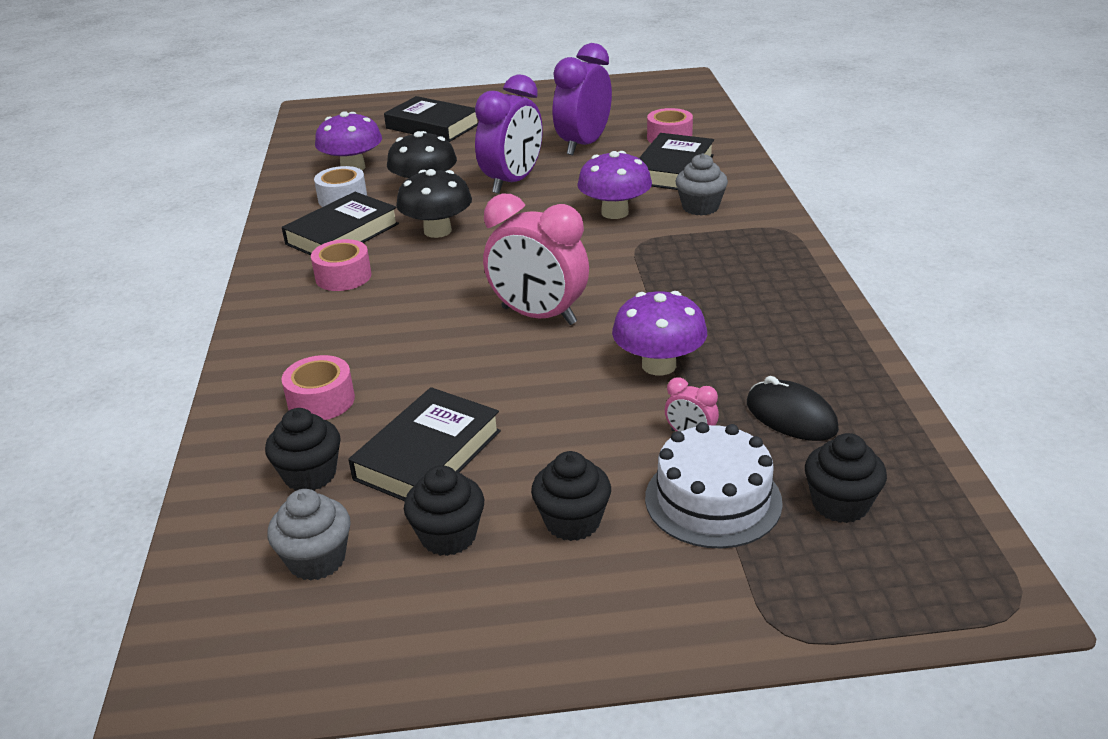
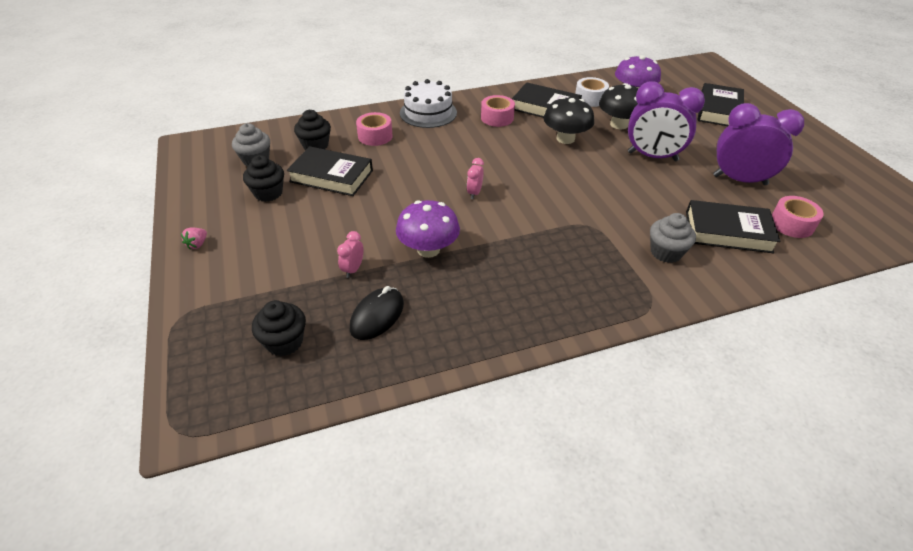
camera: 75 degrees right, 10 degrees up
pink clock [483,193,589,325] -> pink clock [467,158,484,199], size x0.43
black cupcake [531,451,611,541] -> none
purple mushroom [577,151,652,219] -> none
white cake [645,422,783,549] -> white cake moved to [400,79,457,128]
none -> pink strawberry [181,228,207,249]

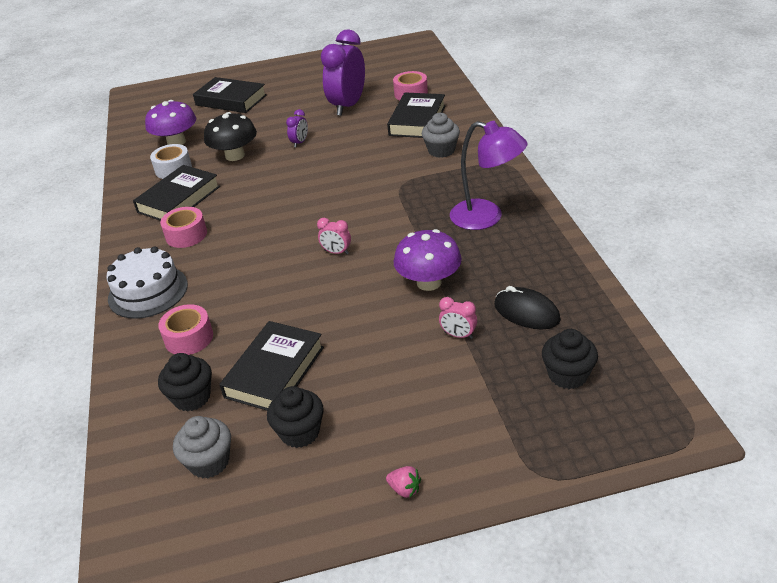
camera: 80 degrees left, 5 degrees down
black mushroom [543,97,594,144] -> none
purple clock [628,81,705,161] -> purple clock [286,109,308,148], size x0.43
none -> purple lamp [450,121,527,230]

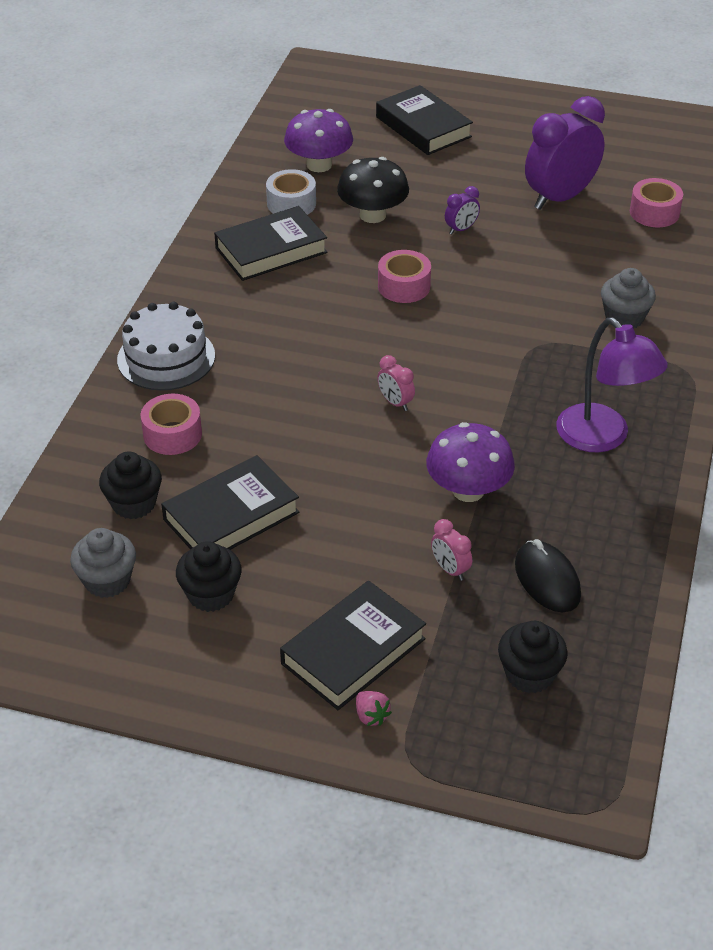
camera: 25 degrees right, 5 degrees up
pink tape [160,207,207,248] -> pink tape moved to [378,250,431,303]
pink strawberry [386,466,421,498] -> pink strawberry moved to [356,691,392,726]
black book [387,92,445,138] -> black book moved to [280,580,426,710]

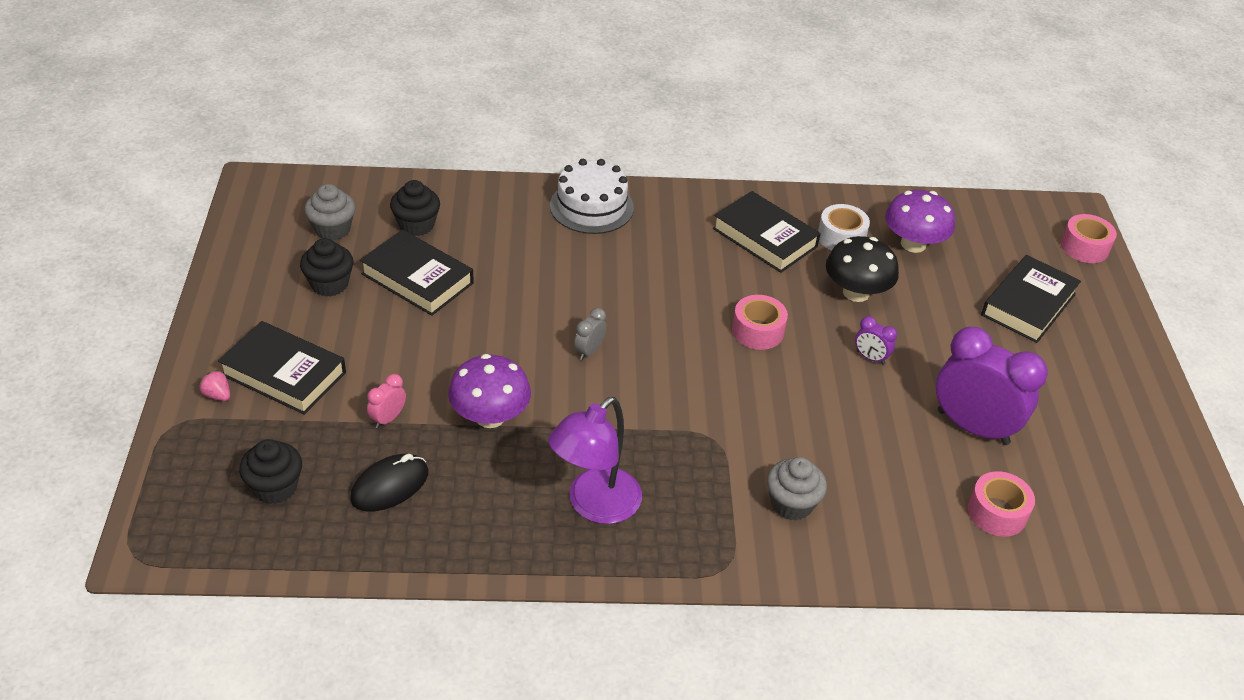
camera: 70 degrees right, 0 degrees up
pink tape [141,394,202,455] -> pink tape moved to [1061,214,1117,263]
pink strawberry [356,691,392,726] -> pink strawberry turned 90 degrees clockwise [199,370,230,401]
pink clock [377,355,415,411] -> grey clock [574,308,607,360]

